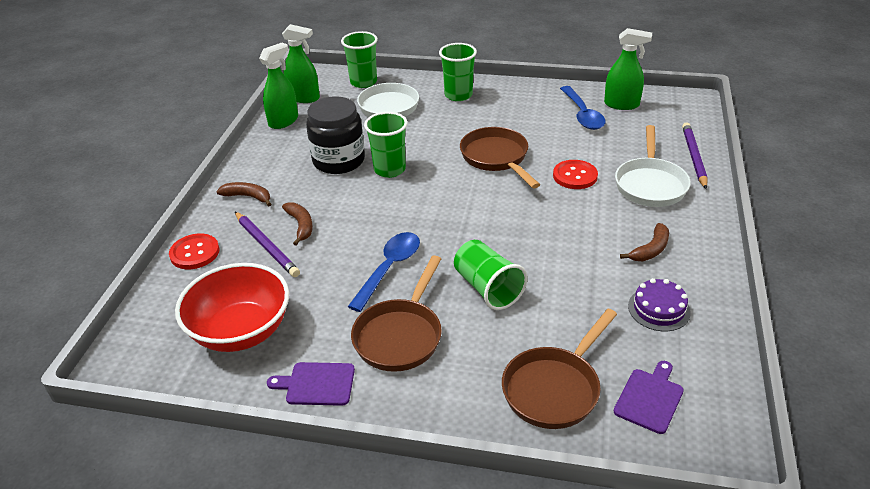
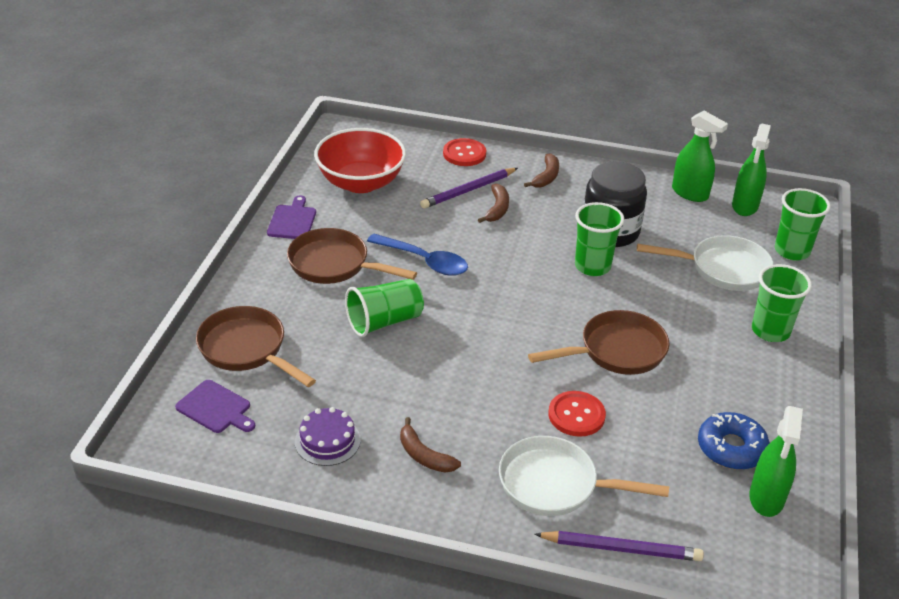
camera: 90 degrees right, 0 degrees up
brown banana [282,202,313,245] -> brown banana turned 60 degrees counterclockwise [478,184,509,223]
blue spoon [560,86,606,130] -> blue donut [698,412,770,470]

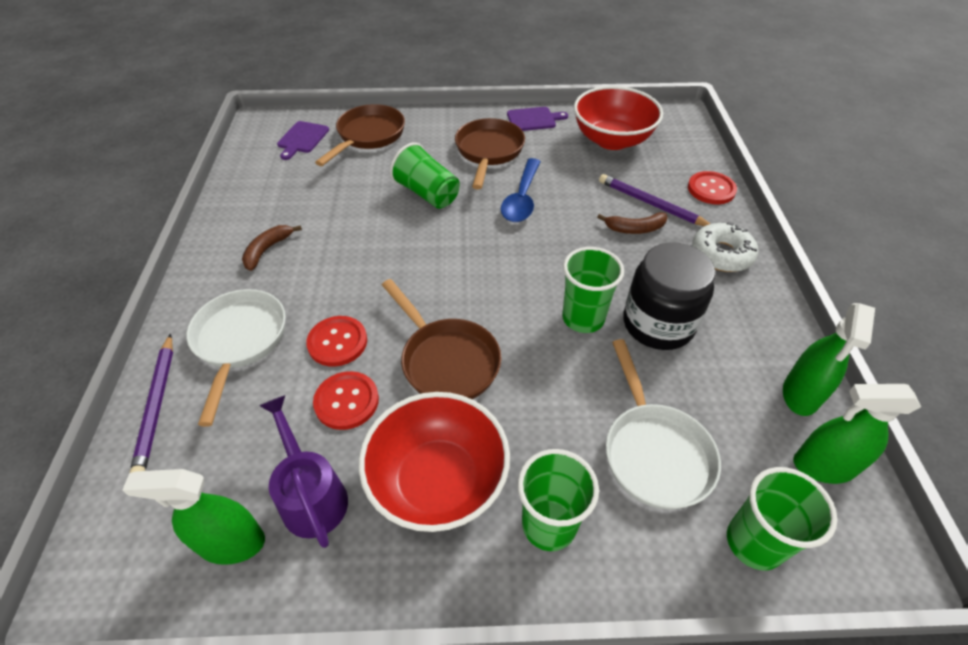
camera: 75 degrees right, 10 degrees up
purple cake [295,407,361,466] -> none
brown banana [524,153,559,188] -> white donut [692,222,758,272]
blue donut [698,412,770,470] -> purple watering can [259,395,348,548]
none -> red button [313,371,379,430]
none -> red bowl [359,392,510,532]

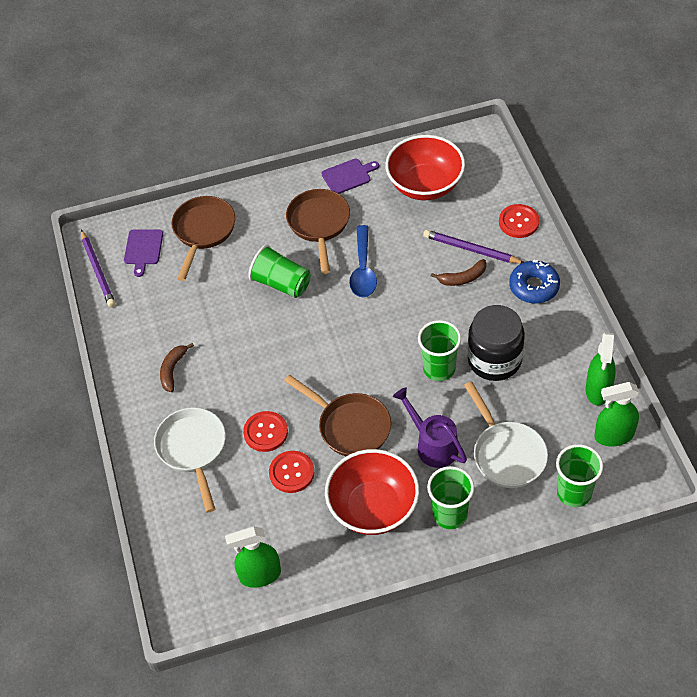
camera: 10 degrees left, 5 degrees up
purple pencil [130,334,173,473] -> purple pencil moved to [81,230,115,307]
purple watering can [259,395,348,548] -> purple watering can moved to [393,387,467,468]
white donut [692,222,758,272] -> blue donut [509,260,560,303]

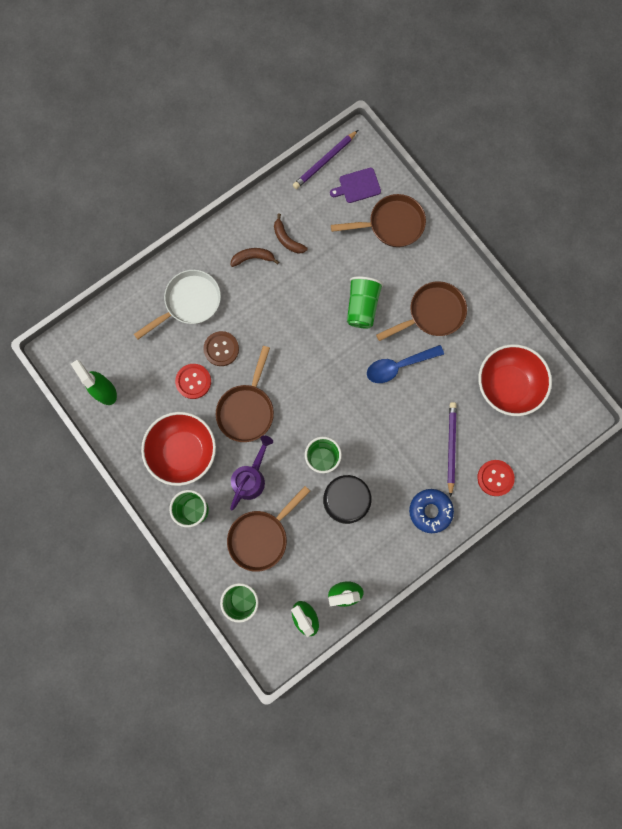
camera: 65 degrees right, 25 degrees up
red button [243,411,288,452] -> brown button [203,331,239,366]
purple cutting board [321,159,379,194] -> none
brown banana [431,259,487,286] -> brown banana moved to [274,213,307,254]
white pan [464,381,548,488] -> brown pan [227,486,310,572]

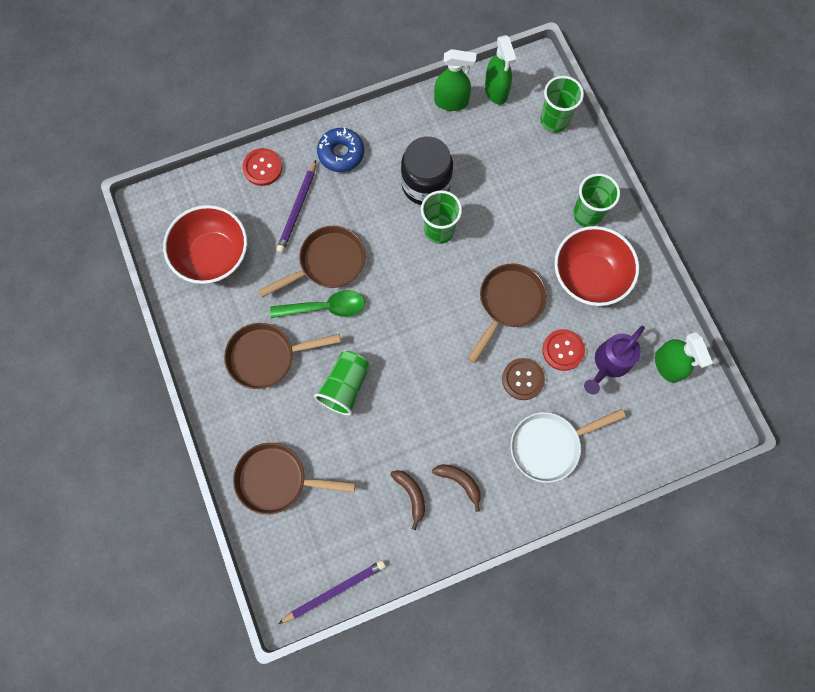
camera: 165 degrees left, 5 degrees down
brown pan [227,486,310,572] -> brown pan moved to [258,226,365,298]
purple watering can [230,435,273,510] -> purple watering can moved to [584,326,645,395]
brown banana [231,248,279,267] -> brown banana turned 150 degrees counterclockwise [432,464,481,512]
purple cutting board [330,168,381,203] -> none
blue spoon [367,345,444,383] -> green spoon [270,290,365,318]

